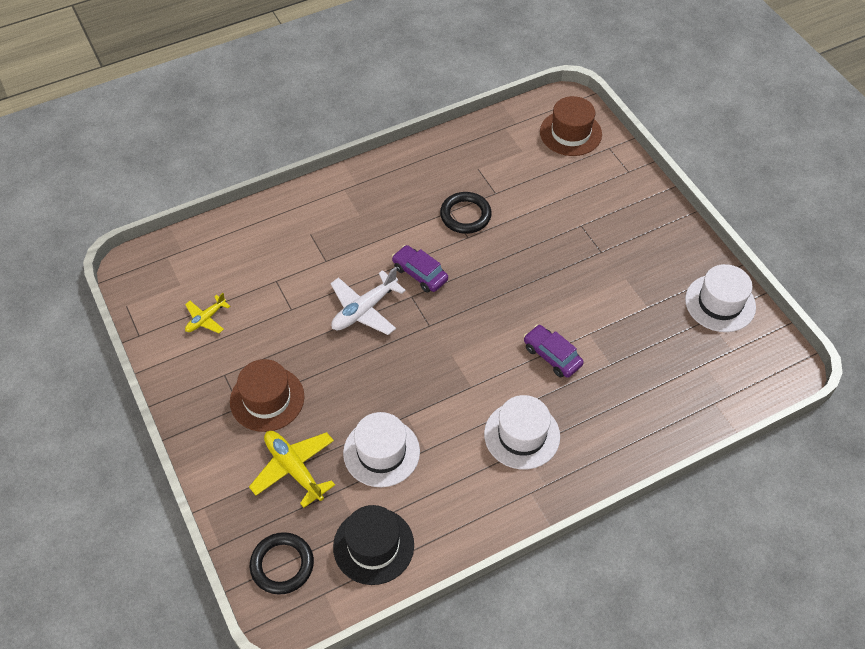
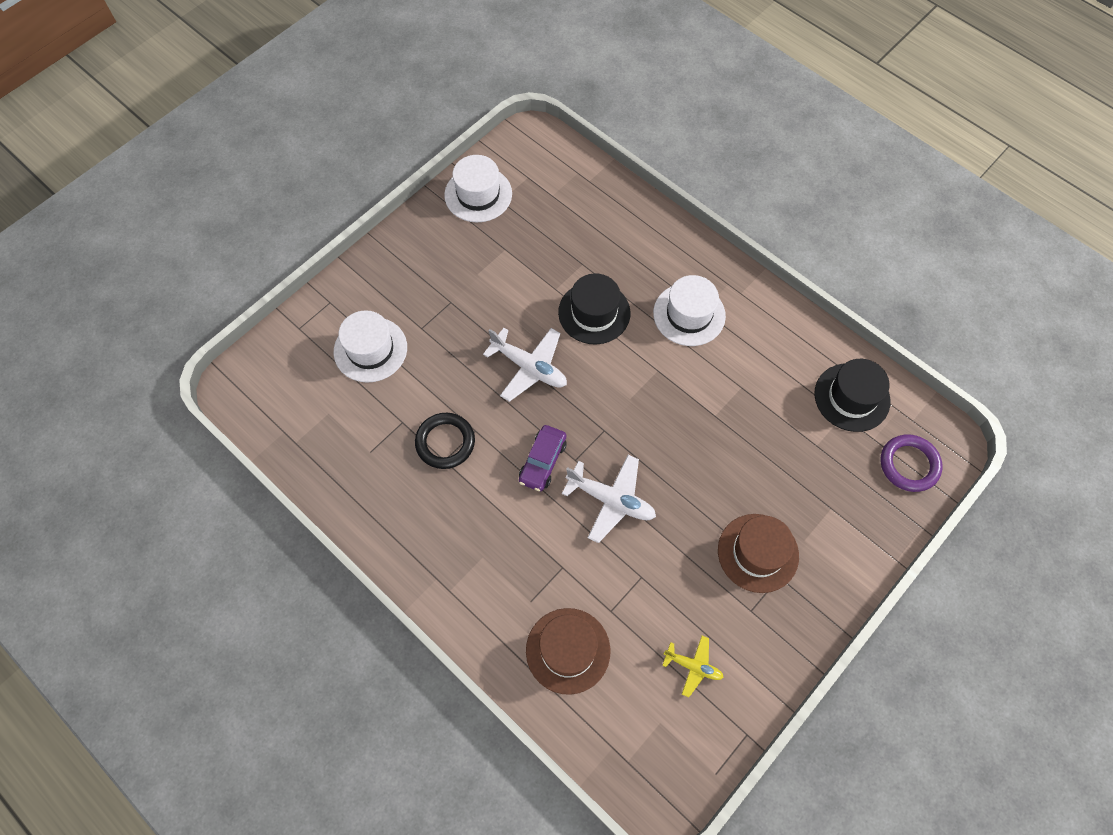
camera: 110 degrees left, 10 degrees up
yellow plane [249,431,335,508] -> none
black ring [250,532,314,595] -> purple ring [881,434,942,492]
white hat [343,412,420,487] -> white hat moved to [334,310,407,383]
purple car [524,325,584,378] -> black hat [558,273,630,344]
brown hat [540,96,602,156] -> brown hat moved to [526,608,610,695]
none -> white plane [483,328,567,402]

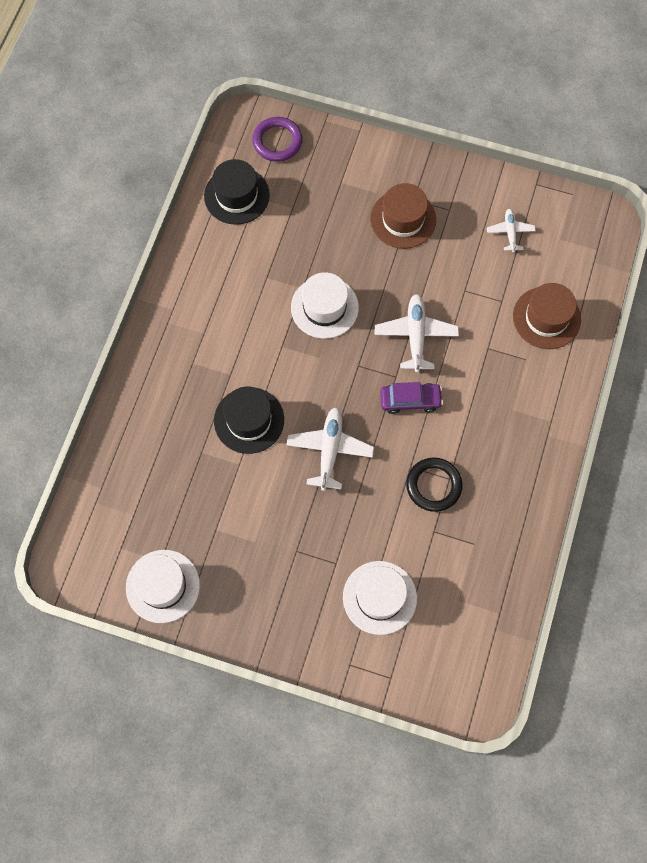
camera: 115 degrees left, 5 degrees up
white hat [653,275,726,346] -> white hat moved to [291,272,359,339]
yellow plane [662,636,724,697] -> white plane [487,209,536,253]

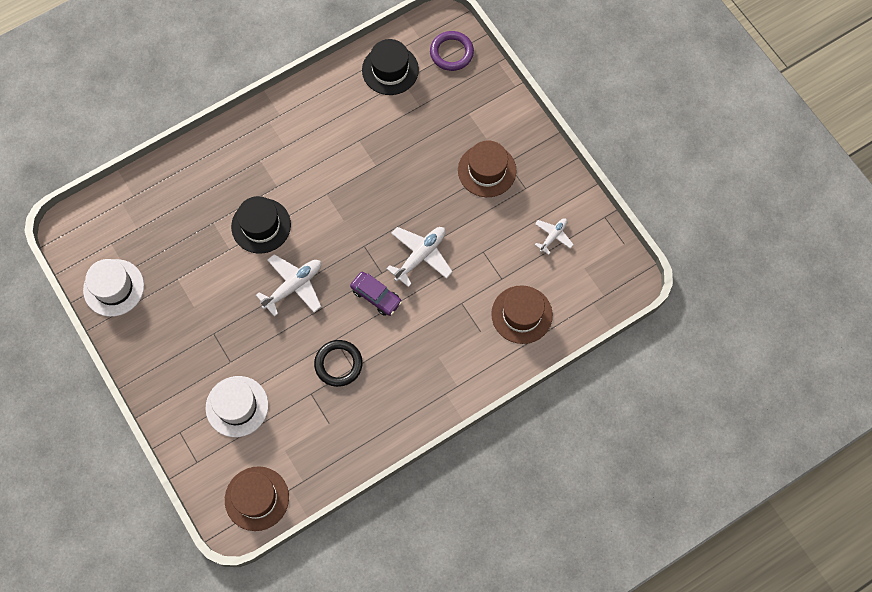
camera: 40 degrees right, 0 degrees up
white hat [291,272,359,339] -> none
none -> brown hat [225,466,289,531]

